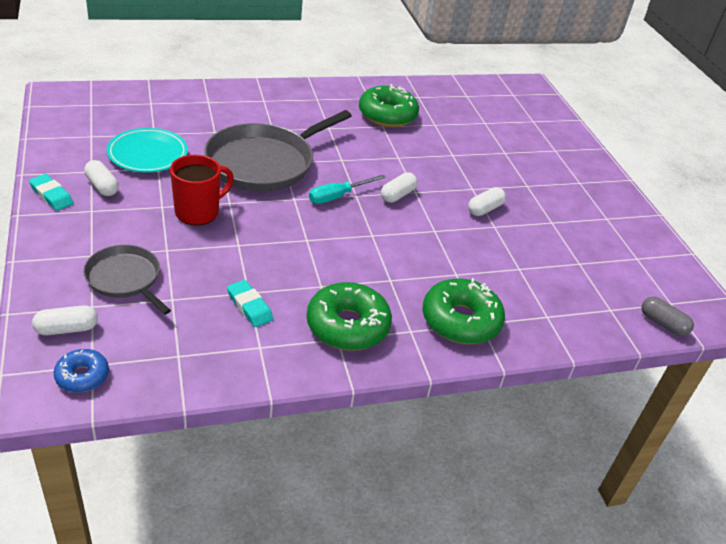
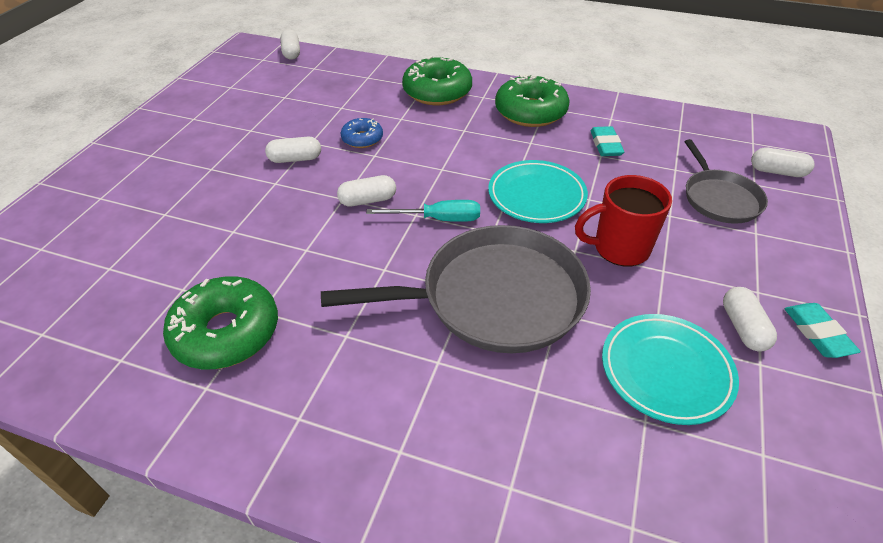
camera: 140 degrees left, 5 degrees up
blue donut [54,349,109,393] -> blue donut moved to [341,118,383,148]
grey capsule [641,297,694,336] -> white capsule [280,29,300,60]
none -> turquoise plate [488,160,588,223]

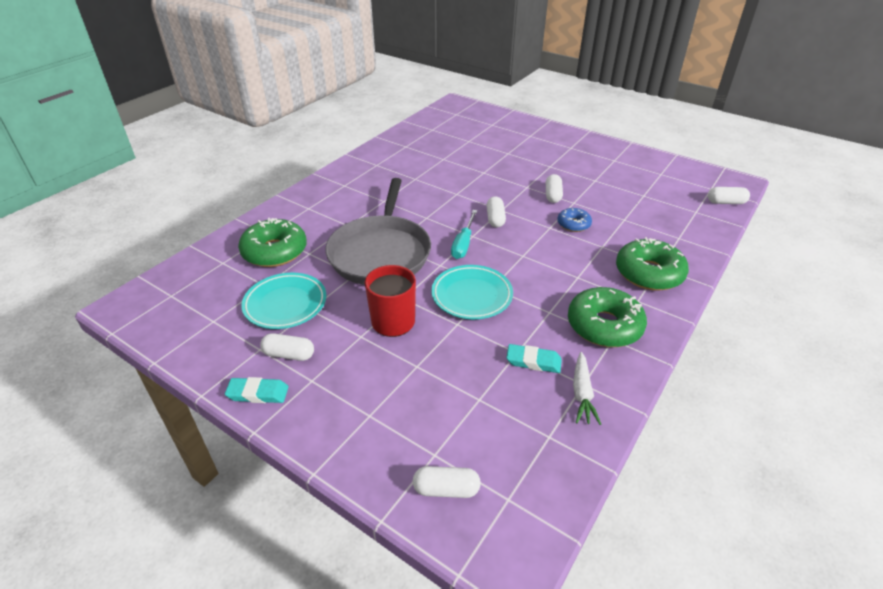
camera: 105 degrees right, 5 degrees down
green donut [163,276,278,369] -> green donut moved to [238,218,307,267]
grey pan [684,139,768,224] -> none
white capsule [751,147,815,177] -> white capsule turned 60 degrees clockwise [413,466,481,498]
none -> white carrot [573,352,601,425]

